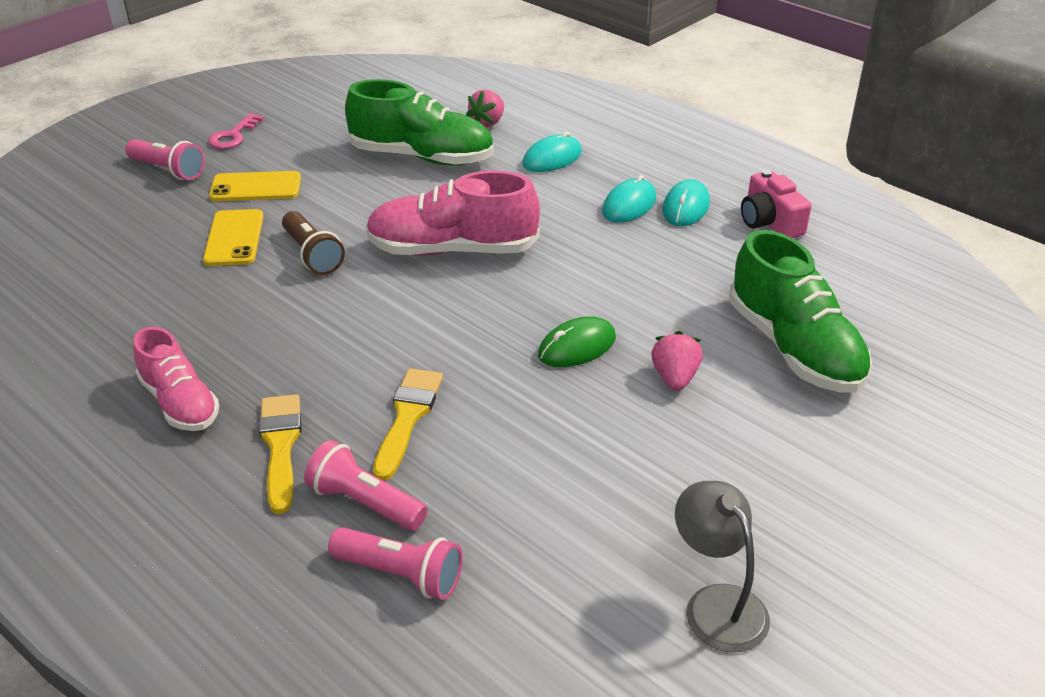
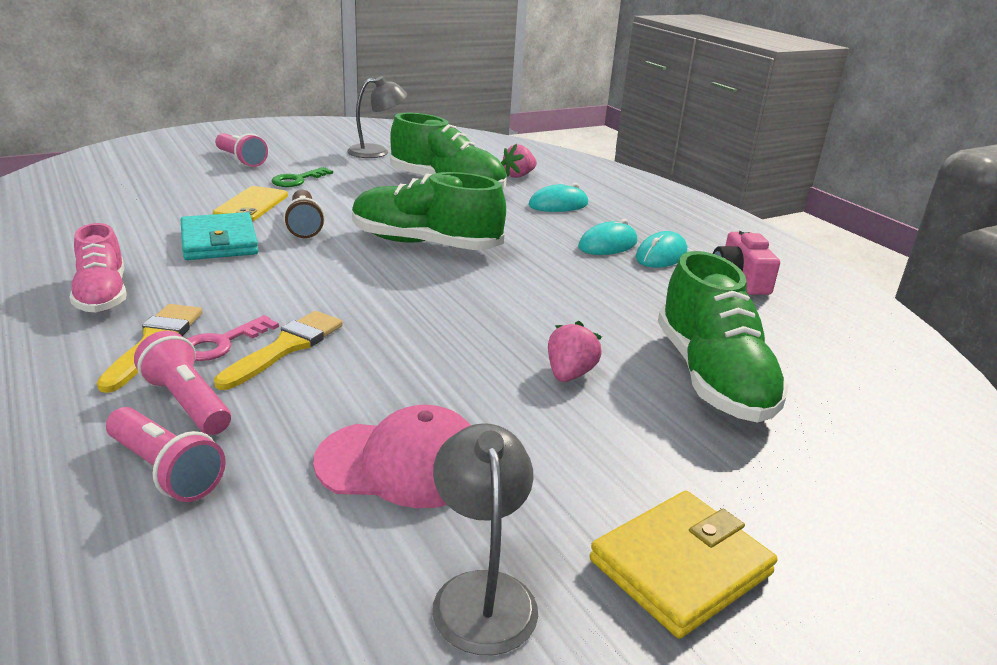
camera: 15 degrees right, 10 degrees down
pink key [208,113,264,149] -> pink key moved to [187,315,279,361]
yellow phone [209,171,301,201] -> green key [272,167,333,187]
pink shoe [366,170,540,256] -> green shoe [352,172,506,250]
green mouse [538,316,616,367] -> none
none -> turquoise wallet [181,212,258,260]
none -> pink cap [313,405,471,508]
none -> grey lamp [347,76,407,158]
none -> yellow wallet [589,491,778,638]

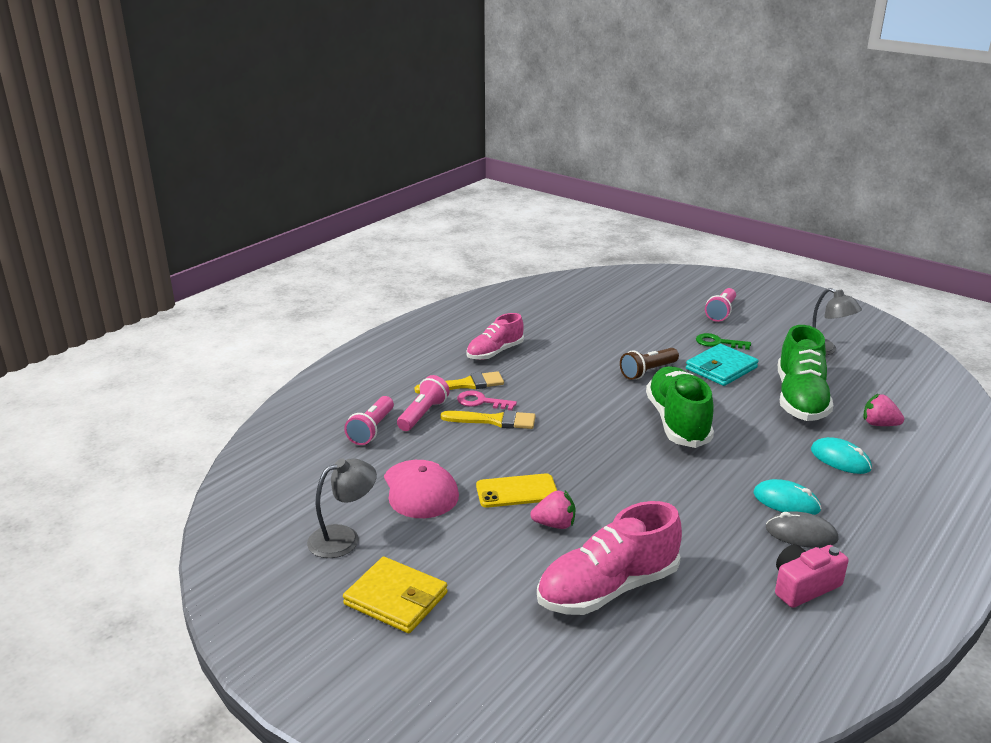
camera: 70 degrees right, 0 degrees up
turquoise wallet [181,212,258,260] -> turquoise wallet moved to [686,344,759,386]
yellow phone [213,186,288,221] -> yellow phone moved to [476,473,557,508]
turquoise mouse [635,231,687,268] -> grey mouse [766,511,839,548]
green shoe [658,251,789,423] -> pink shoe [537,501,682,615]

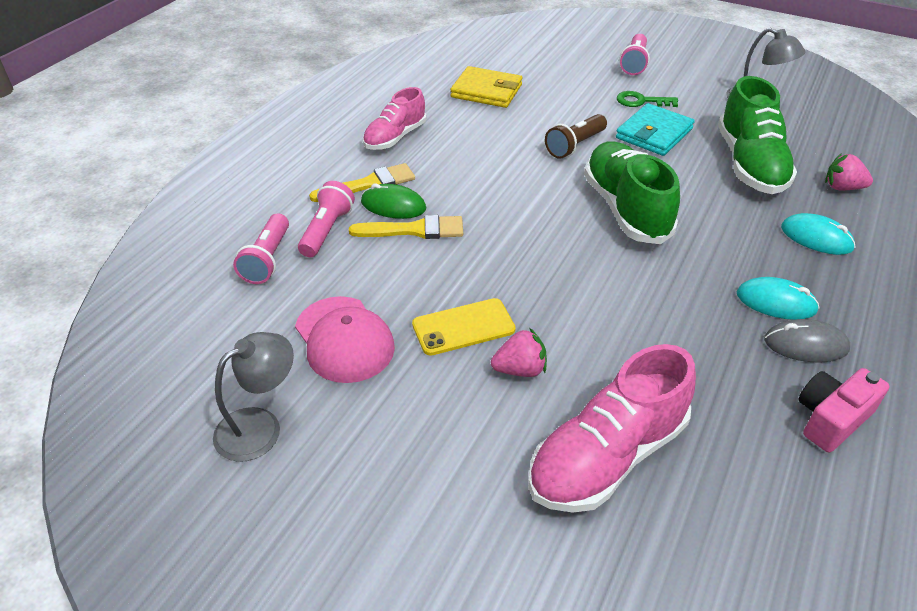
camera: 10 degrees left, 15 degrees up
yellow wallet [343,557,448,633] -> yellow wallet moved to [450,66,522,108]
pink key [457,390,517,410] -> green mouse [361,183,426,219]

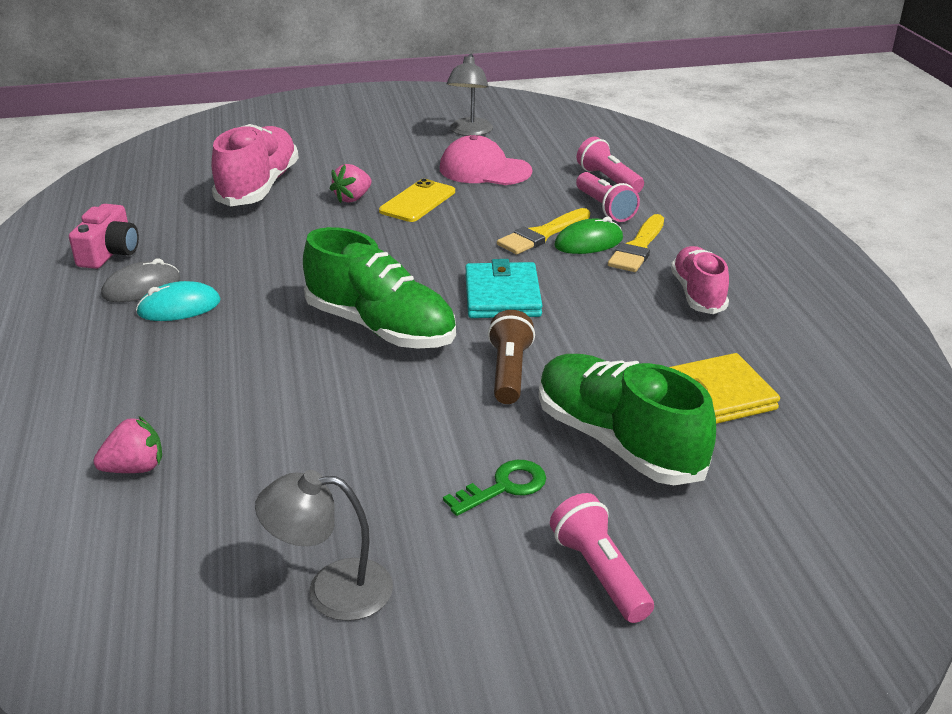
camera: 140 degrees right, 10 degrees down
turquoise wallet [616,103,695,156] -> turquoise wallet moved to [465,259,542,318]
green shoe [718,76,797,194] -> green shoe moved to [539,354,716,485]
turquoise mouse [781,213,855,255] -> none

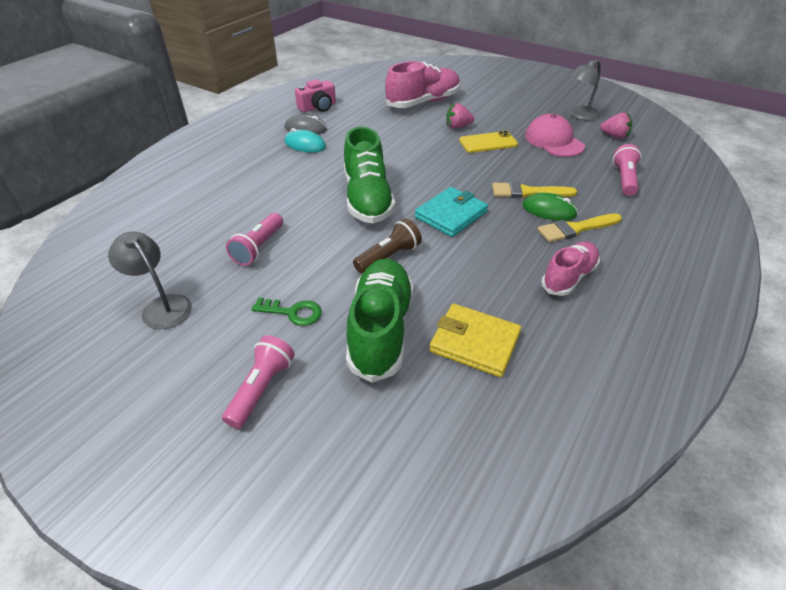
camera: 45 degrees right, 10 degrees up
pink strawberry [93,416,162,473] -> pink strawberry moved to [600,112,632,138]
pink flashlight [576,172,640,222] -> pink flashlight moved to [226,213,283,266]

